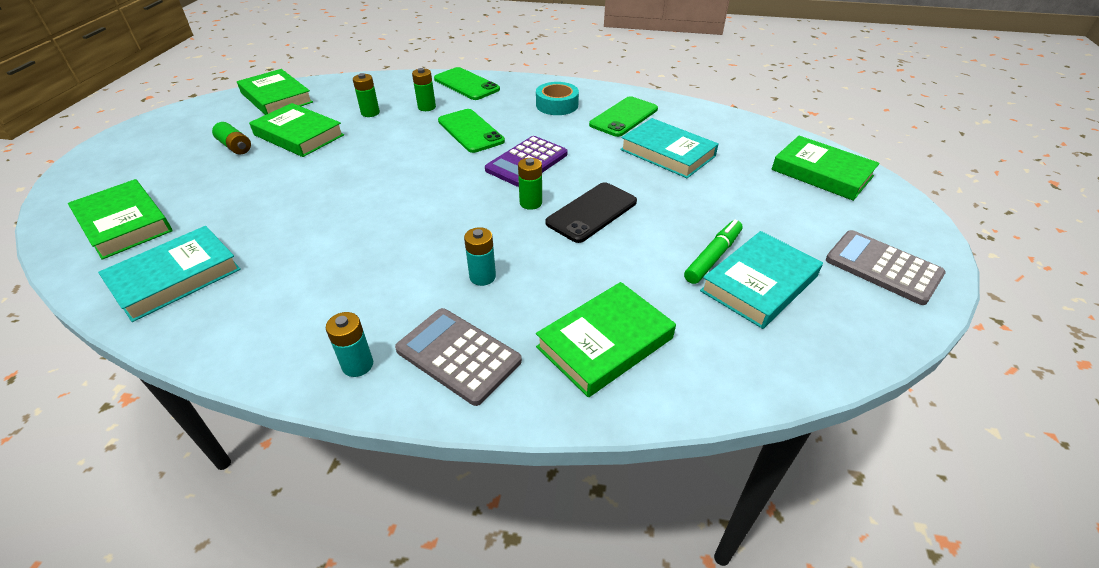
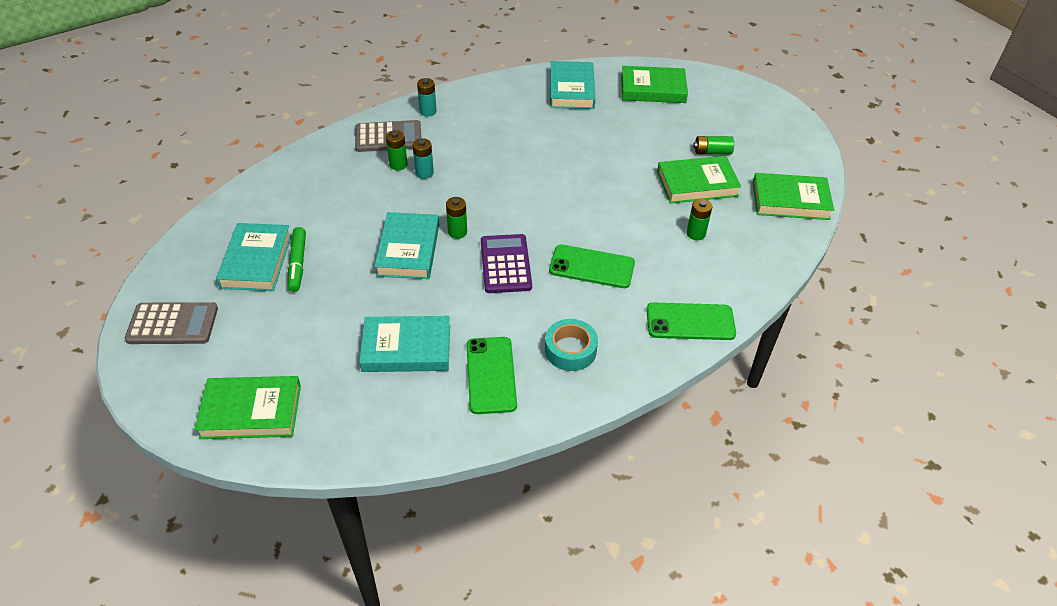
camera: 135 degrees right, 5 degrees up
green battery [412,68,436,111] -> green battery moved to [386,130,408,170]
green book [536,282,676,397] -> none
black phone [545,182,637,243] -> turquoise book [374,212,439,279]

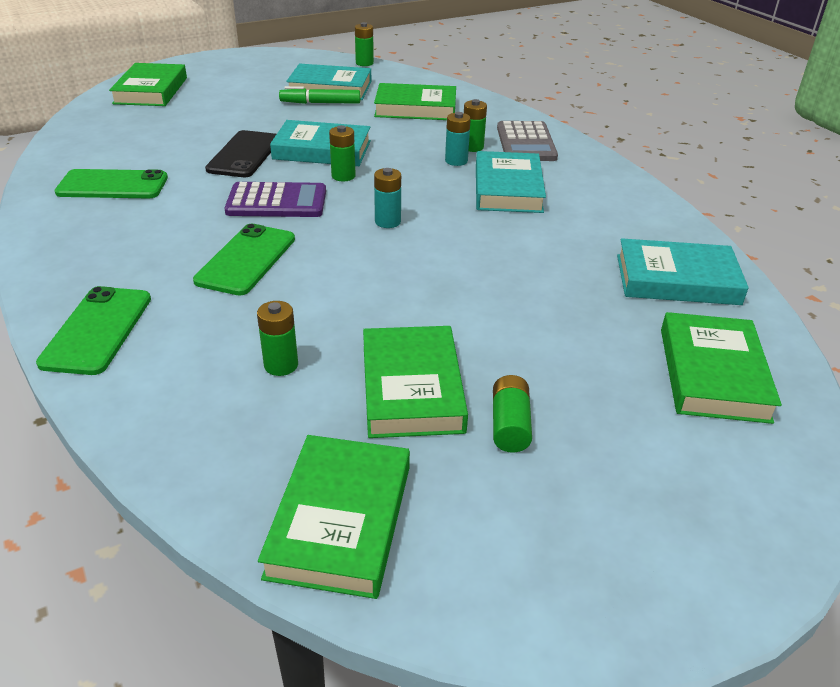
camera: 95 degrees right, 10 degrees down
grey calculator [125,302,218,344] -> none
turquoise book [359,316,450,372] -> turquoise book moved to [476,151,546,213]
turquoise battery [417,78,437,117] -> turquoise battery moved to [374,168,401,228]
turquoise tape [545,319,598,371] -> none
none -> black phone [205,130,276,177]
none -> green battery [355,22,374,66]
none -> green book [374,83,456,120]

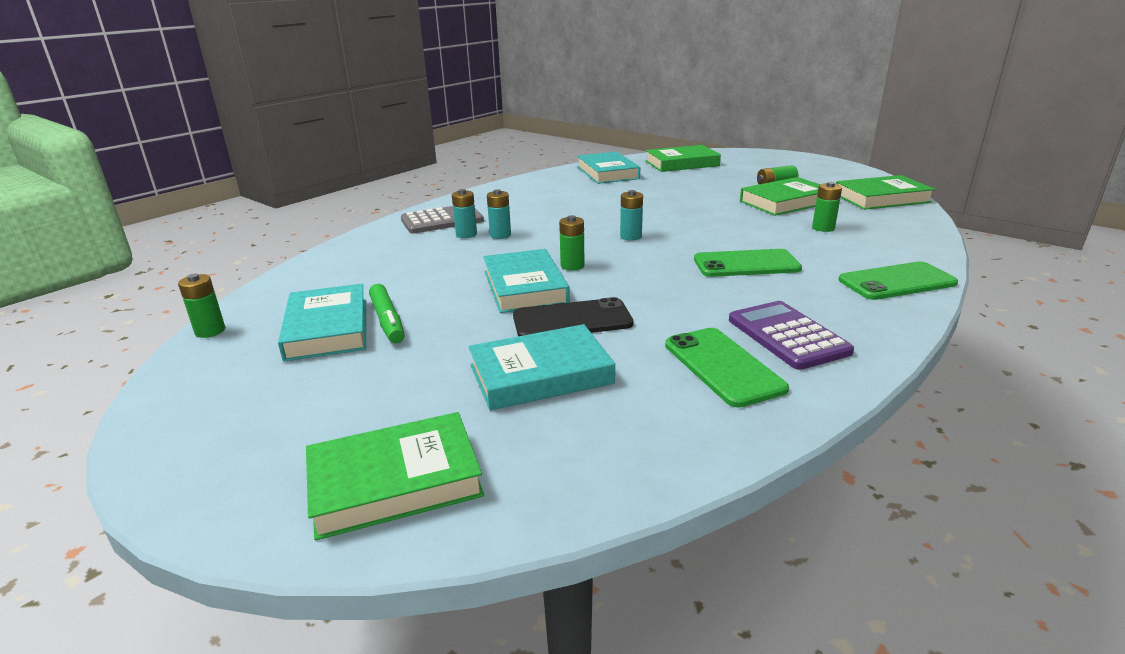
camera: 110 degrees left, 10 degrees down
purple calculator [224,182,326,217] -> purple calculator moved to [729,301,854,370]
green book [374,83,456,120] -> none
green battery [464,99,487,152] -> turquoise battery [452,189,477,238]
turquoise book [476,151,546,213] -> turquoise book moved to [468,324,615,410]

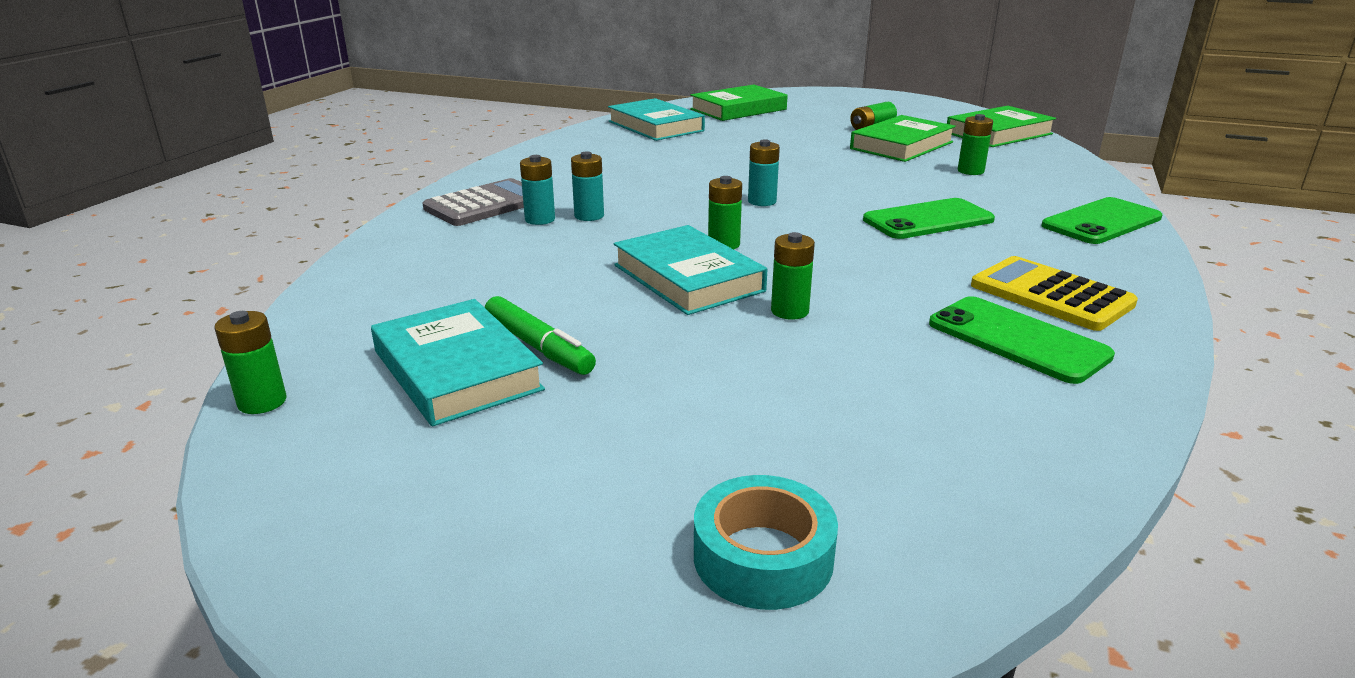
camera: 20 degrees left, 0 degrees up
green book [306,412,484,541] -> turquoise tape [694,475,838,610]
turquoise book [468,324,615,410] -> none
black phone [513,297,633,336] -> green battery [771,232,815,320]
purple calculator [729,301,854,370] -> yellow calculator [971,256,1138,331]

